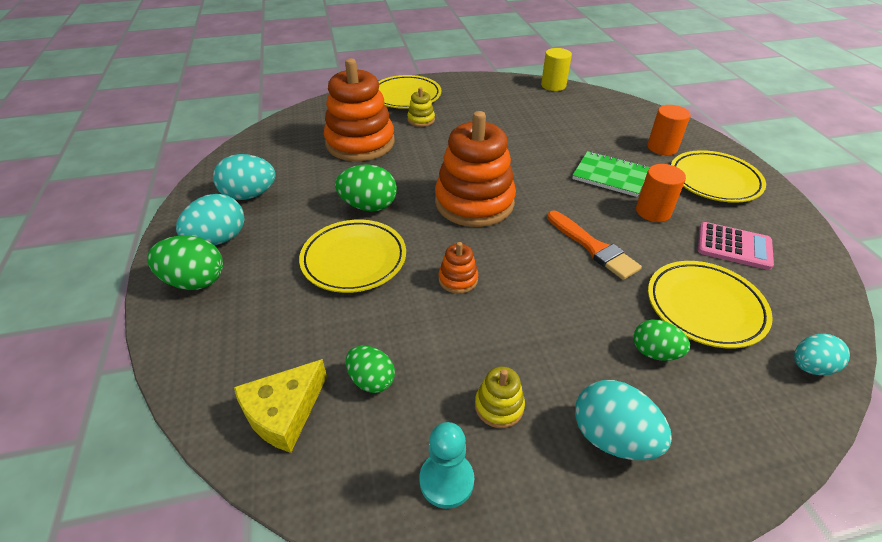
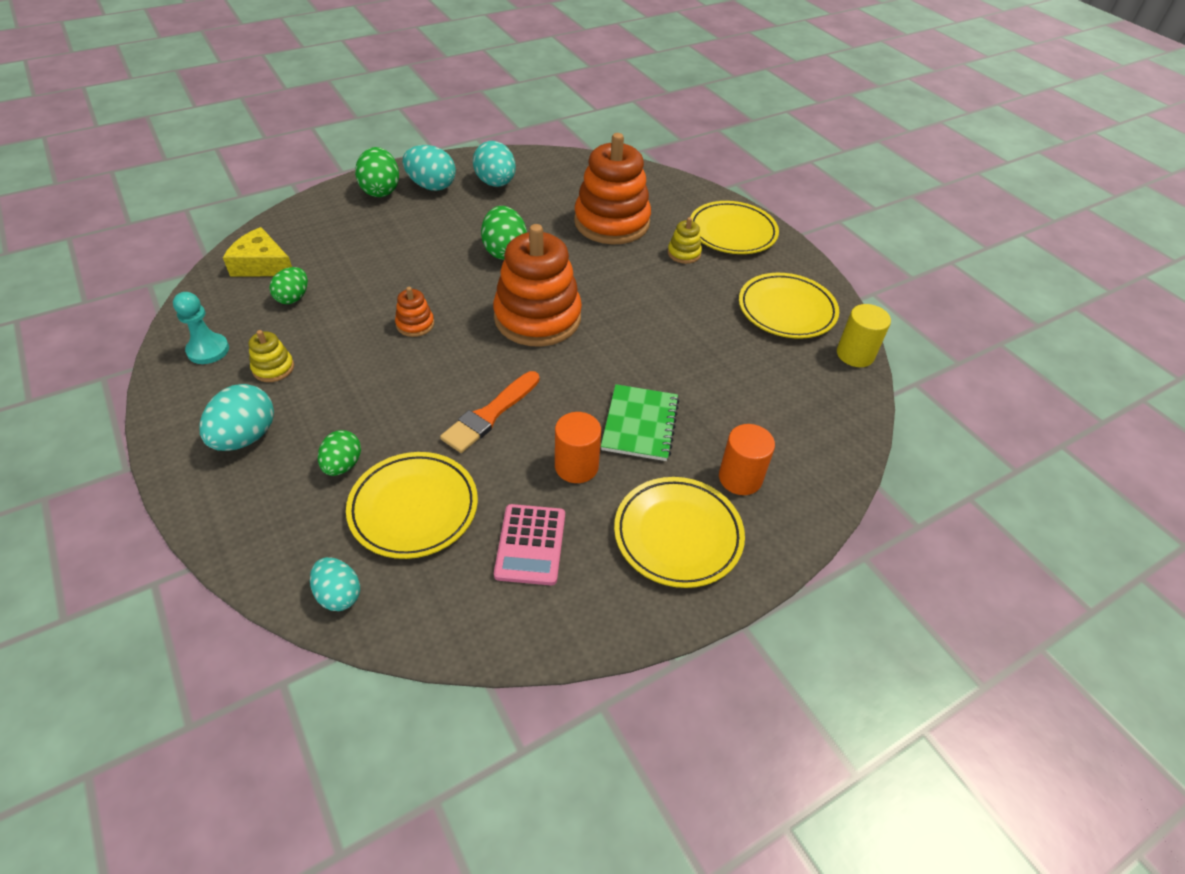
camera: 70 degrees right, 5 degrees up
yellow plate [299,220,406,293] -> yellow plate moved to [739,273,839,339]

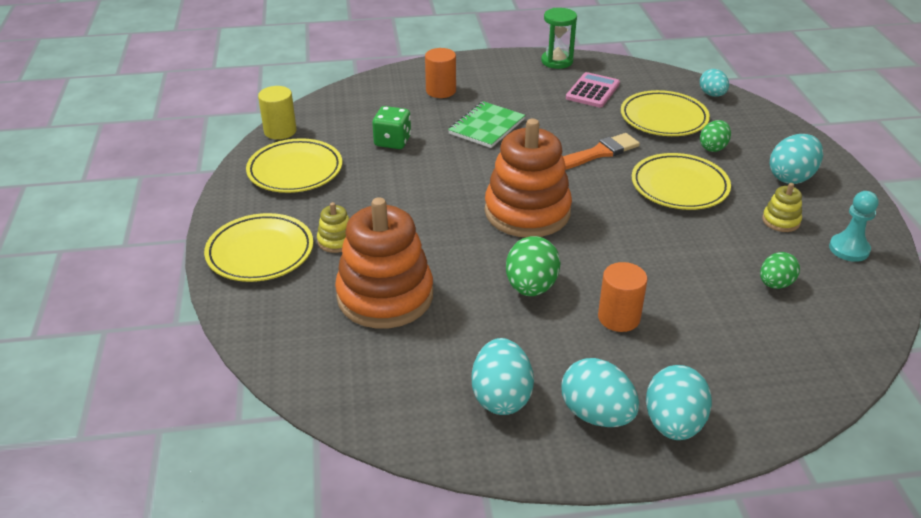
camera: 155 degrees left, 10 degrees down
yellow cheese [223,227,292,277] -> none
green egg [355,147,399,197] -> turquoise egg [646,365,712,440]
orange stacking toy [395,287,434,337] -> none
orange cylinder [555,412,601,483] -> orange cylinder moved to [598,262,647,332]
yellow plate [614,477,745,588] -> yellow plate moved to [632,153,731,210]
none -> green dice [372,106,411,149]
none -> green hourglass [541,8,577,69]

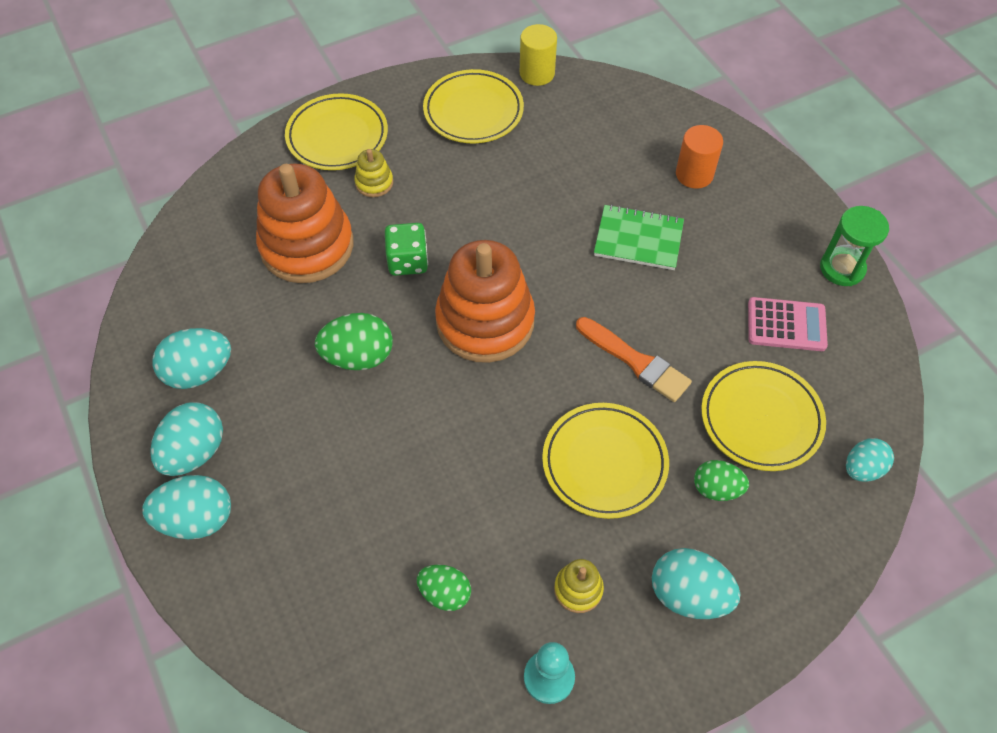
camera: 70 degrees right, 20 degrees up
green dice [372,106,411,149] -> green dice moved to [385,223,428,276]
orange cylinder [598,262,647,332] -> none

